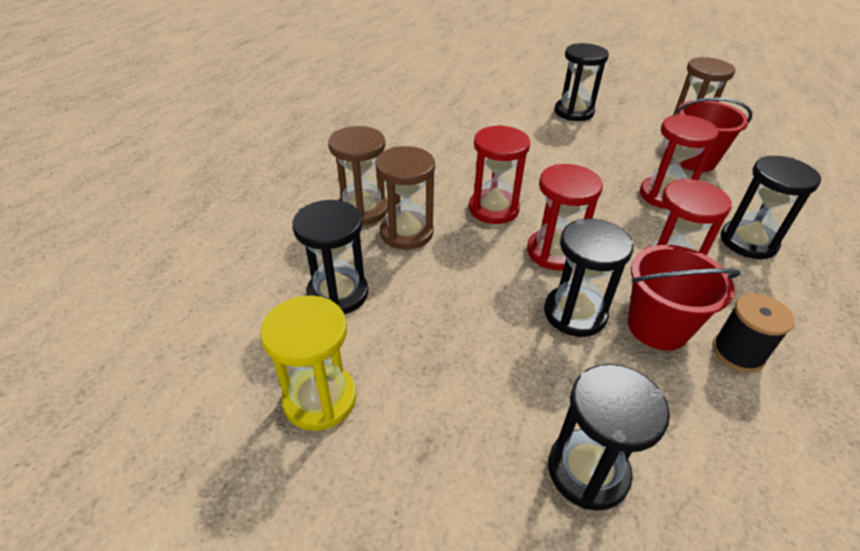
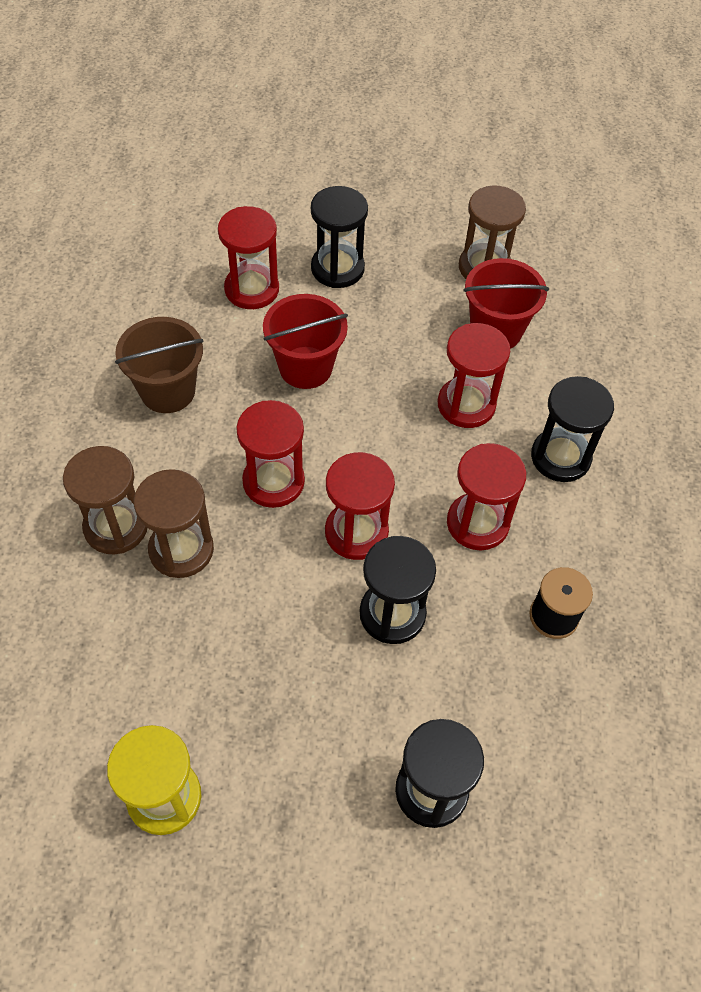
camera: 20 degrees left, 15 degrees up
black hourglass [292,200,368,314] -> none
red bucket [628,245,741,351] -> red bucket moved to [263,294,348,389]
none -> brown bucket [115,317,204,413]
none -> red hourglass [218,206,279,309]

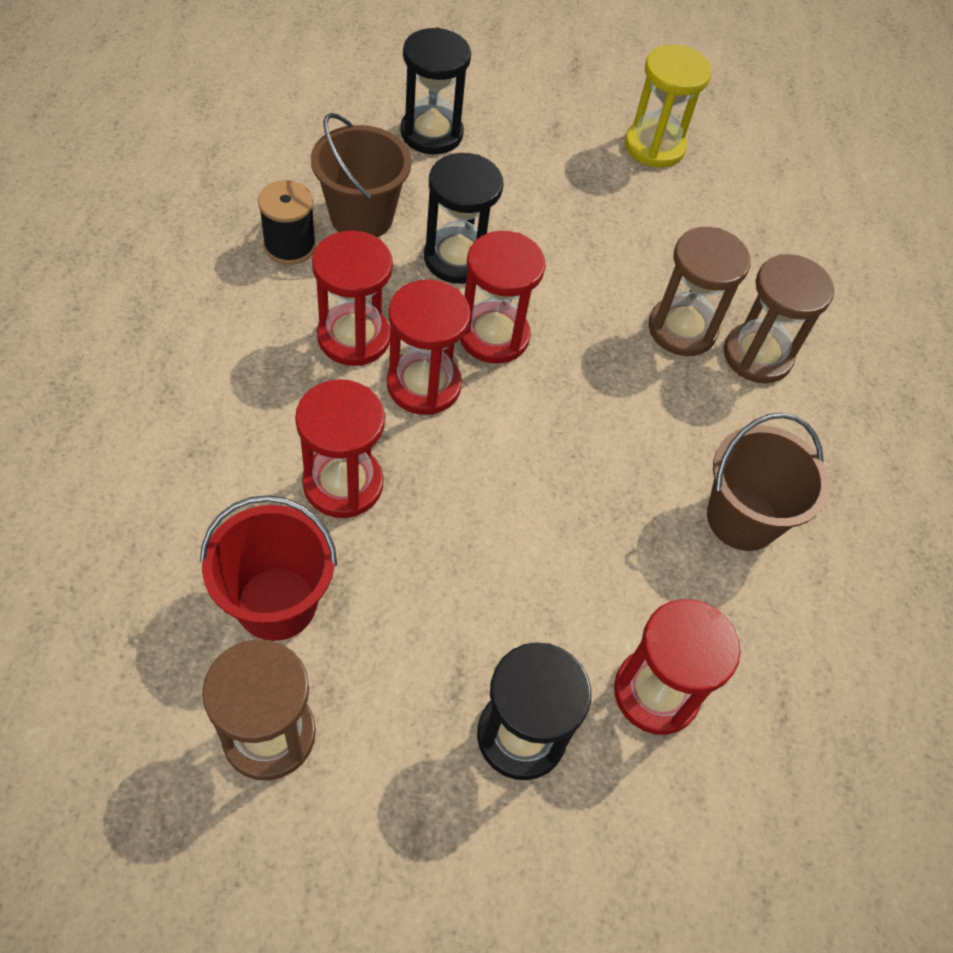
camera: 175 degrees right, 0 degrees up
red hourglass [236,400,305,508] -> red hourglass moved to [387,280,471,415]
red bucket [263,294,348,389] -> none
black hourglass [531,376,614,482] -> none
none -> brown bucket [311,113,411,237]

